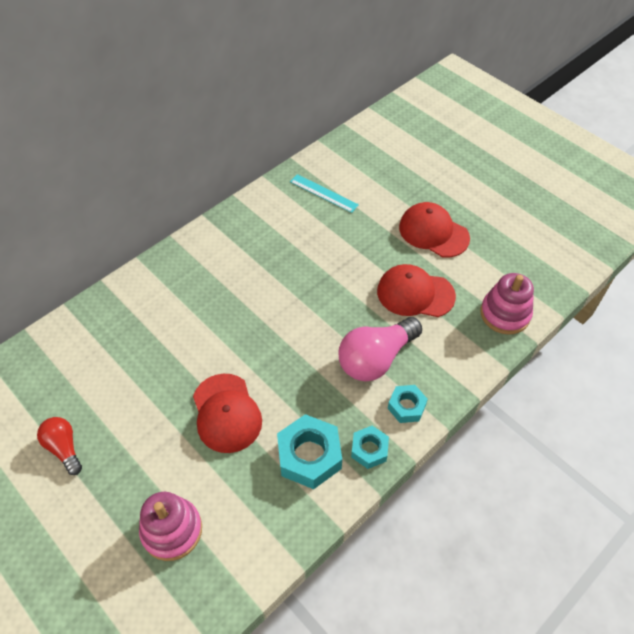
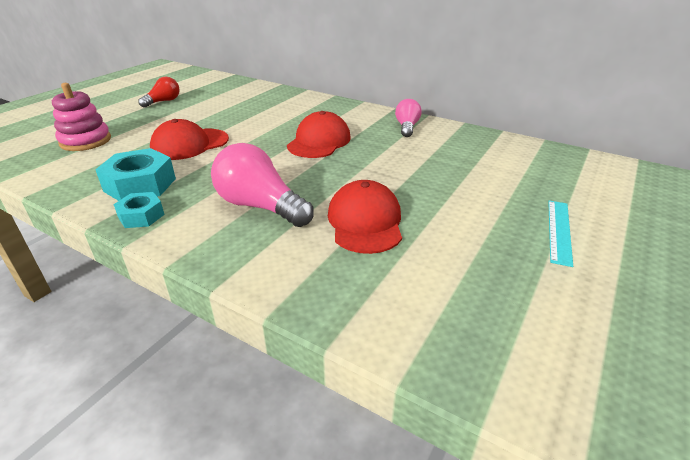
camera: 75 degrees right, 20 degrees down
turquoise ruler [290,174,359,213] -> turquoise ruler moved to [548,201,573,267]
turquoise nut [388,385,428,423] -> none
red cap [399,202,470,258] -> red cap moved to [287,111,351,158]
pink stacking toy [480,273,534,335] -> none
none -> pink light bulb [395,99,422,137]

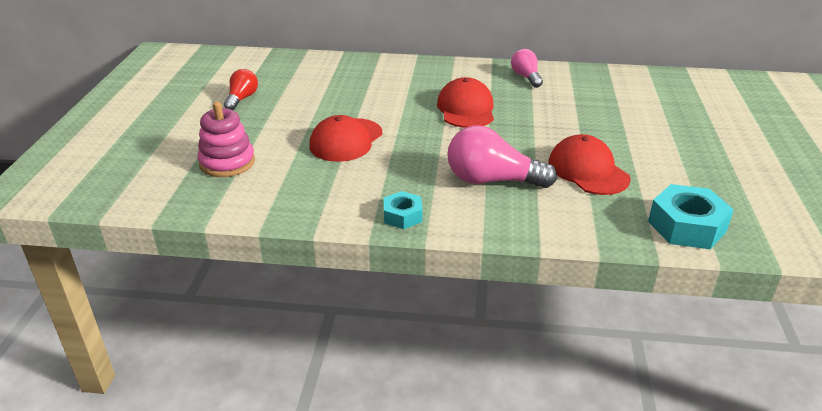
camera: 25 degrees left, 0 degrees up
turquoise nut [95,148,176,201] -> turquoise nut moved to [648,184,734,249]
turquoise ruler [548,201,573,267] -> none

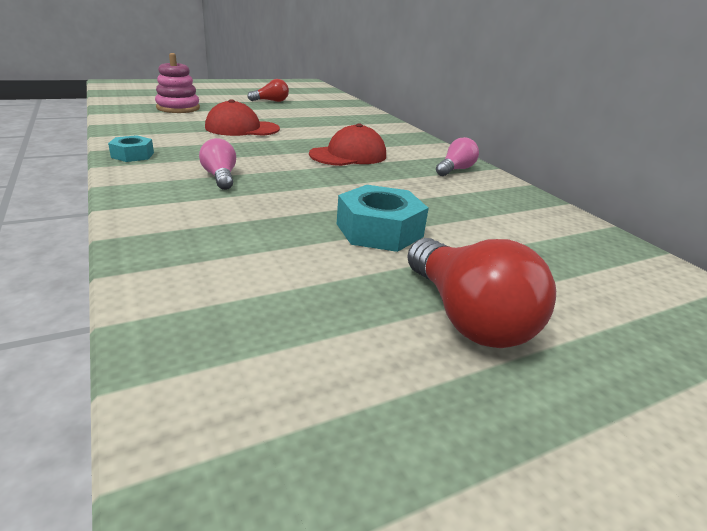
camera: 55 degrees right, 5 degrees down
pink light bulb [447,125,557,188] -> pink light bulb [199,138,236,190], size x0.58
red cap [548,134,631,195] -> none
turquoise nut [648,184,734,249] -> turquoise nut moved to [337,185,429,252]
none -> red light bulb [407,238,556,348]

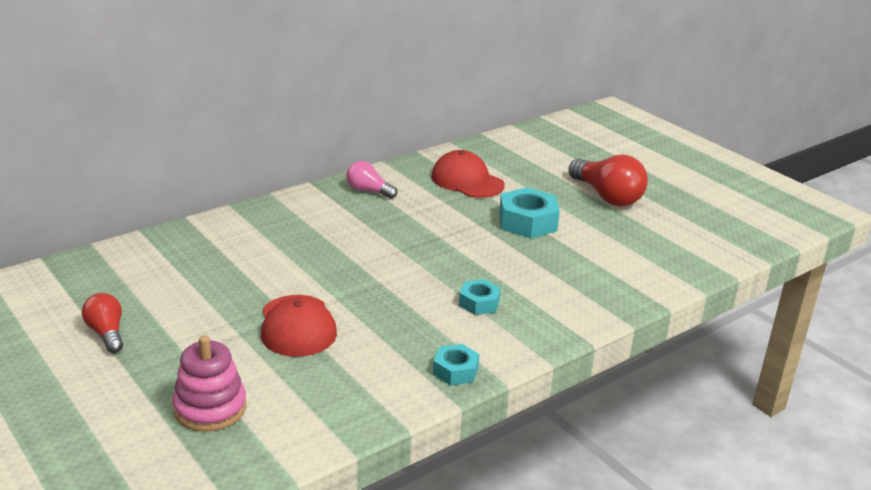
camera: 100 degrees left, 0 degrees up
pink light bulb [199,138,236,190] -> turquoise nut [459,279,501,315]
red cap [309,123,386,166] -> red cap moved to [431,150,505,198]
red light bulb [407,238,556,348] -> red light bulb turned 90 degrees clockwise [568,154,648,206]

